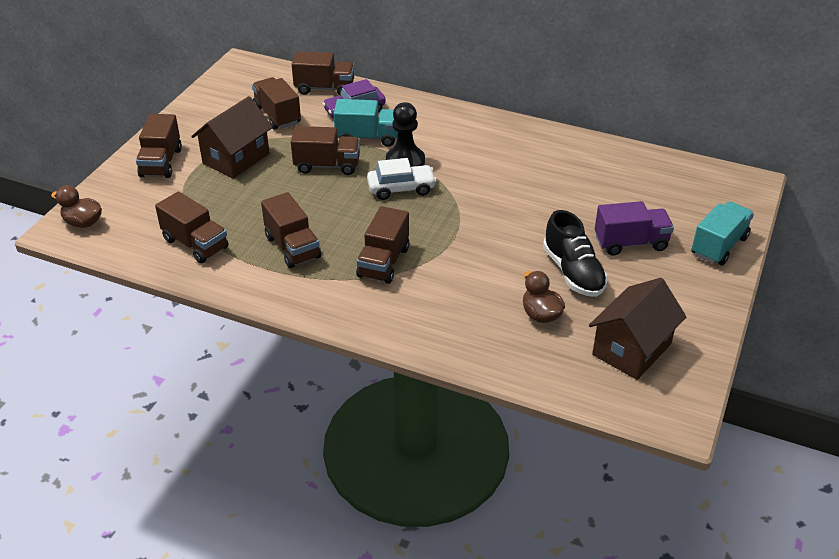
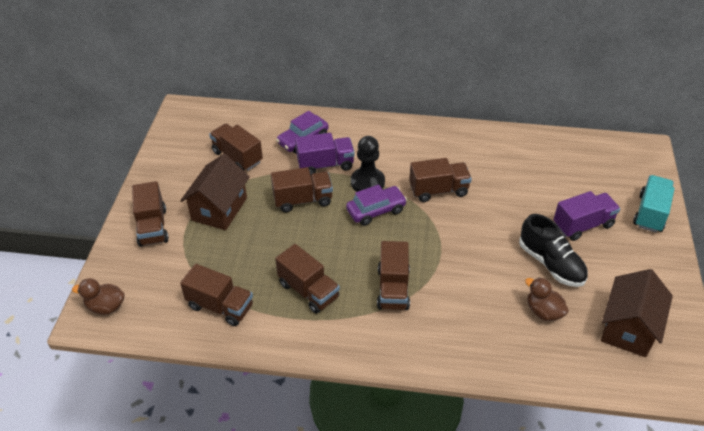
camera: 15 degrees left, 5 degrees up
brown truck [292,51,354,95] -> brown truck moved to [409,158,472,202]
turquoise truck [334,99,398,147] -> purple truck [295,133,355,175]
white car [367,158,437,200] -> purple car [346,185,407,226]

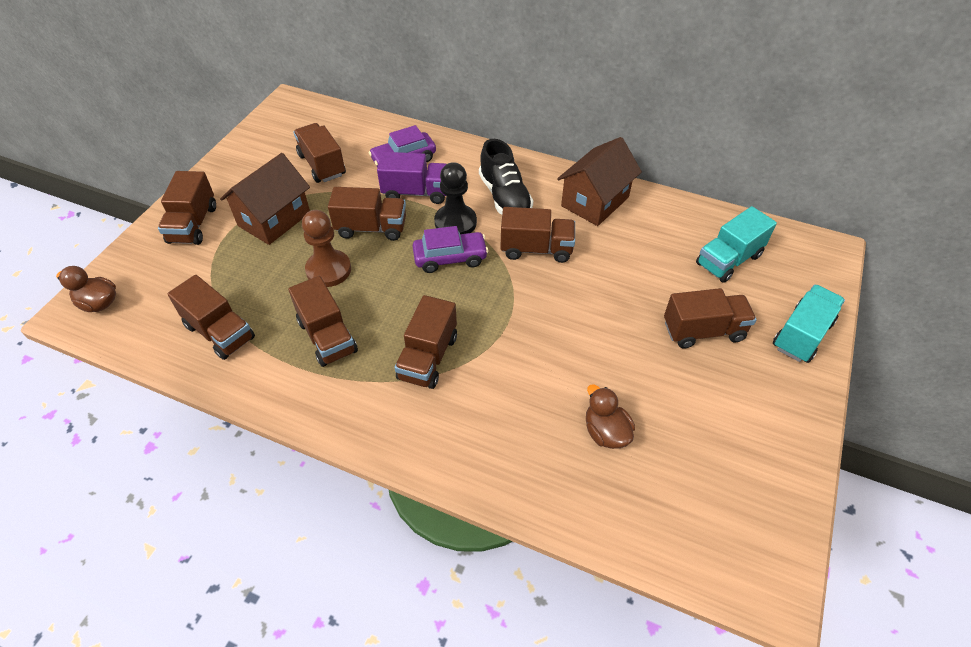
camera: 15 degrees right, 5 degrees up
black shoe [519,214,588,287] -> black shoe moved to [479,139,533,215]
purple truck [553,191,620,241] -> brown truck [664,288,757,348]
brown house [601,269,673,357] -> brown house moved to [557,137,642,226]
none -> brown pawn [302,210,351,287]
none -> turquoise truck [696,206,777,283]

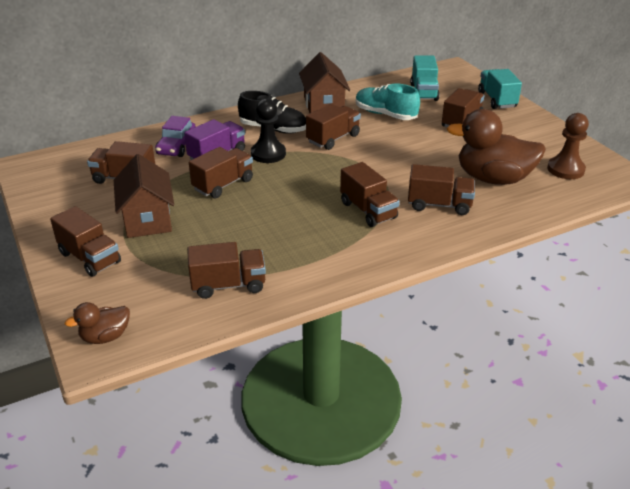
camera: 50 degrees left, 15 degrees down
brown truck [288,276,358,367] -> brown truck moved to [408,164,475,215]
brown pawn [302,210,351,287] -> brown pawn moved to [547,113,589,179]
purple car [412,226,488,273] -> none
brown duck [586,384,635,449] -> brown duck [446,109,546,185], size x2.03
none -> turquoise shoe [356,84,420,120]

